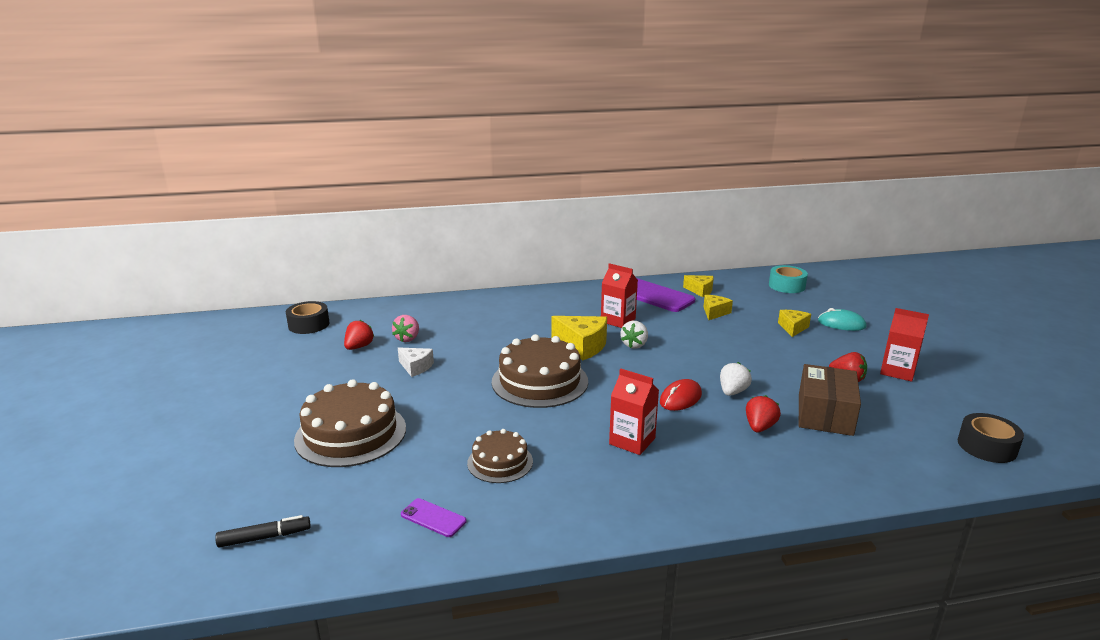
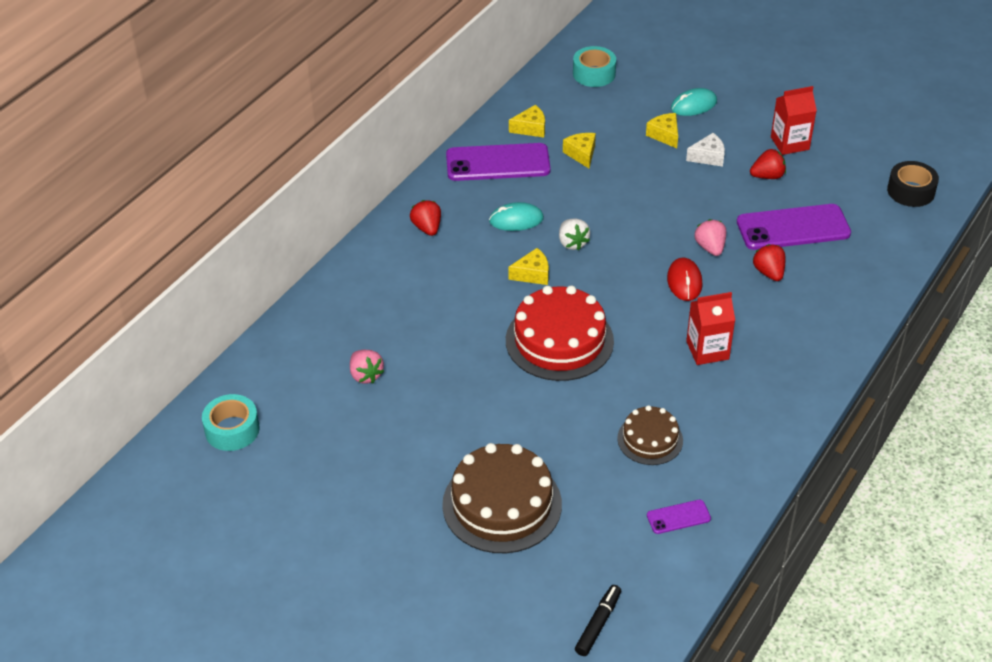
camera: 45 degrees left, 20 degrees up
black tape [286,301,330,334] -> turquoise tape [202,394,260,451]
red strawberry [344,320,374,350] -> red strawberry moved to [410,200,441,236]
white cheese [398,347,434,377] -> white cheese moved to [686,133,725,167]
brown cake [492,334,588,408] -> red cake [506,286,614,381]
yellow cheese [552,316,607,360] -> yellow cheese [508,248,549,285], size x0.61
red carton [601,263,638,328] -> turquoise mouse [489,202,544,231]
white strawberry [720,362,752,396] -> pink strawberry [695,219,726,256]
brown box [799,364,861,436] -> purple phone [737,204,851,250]

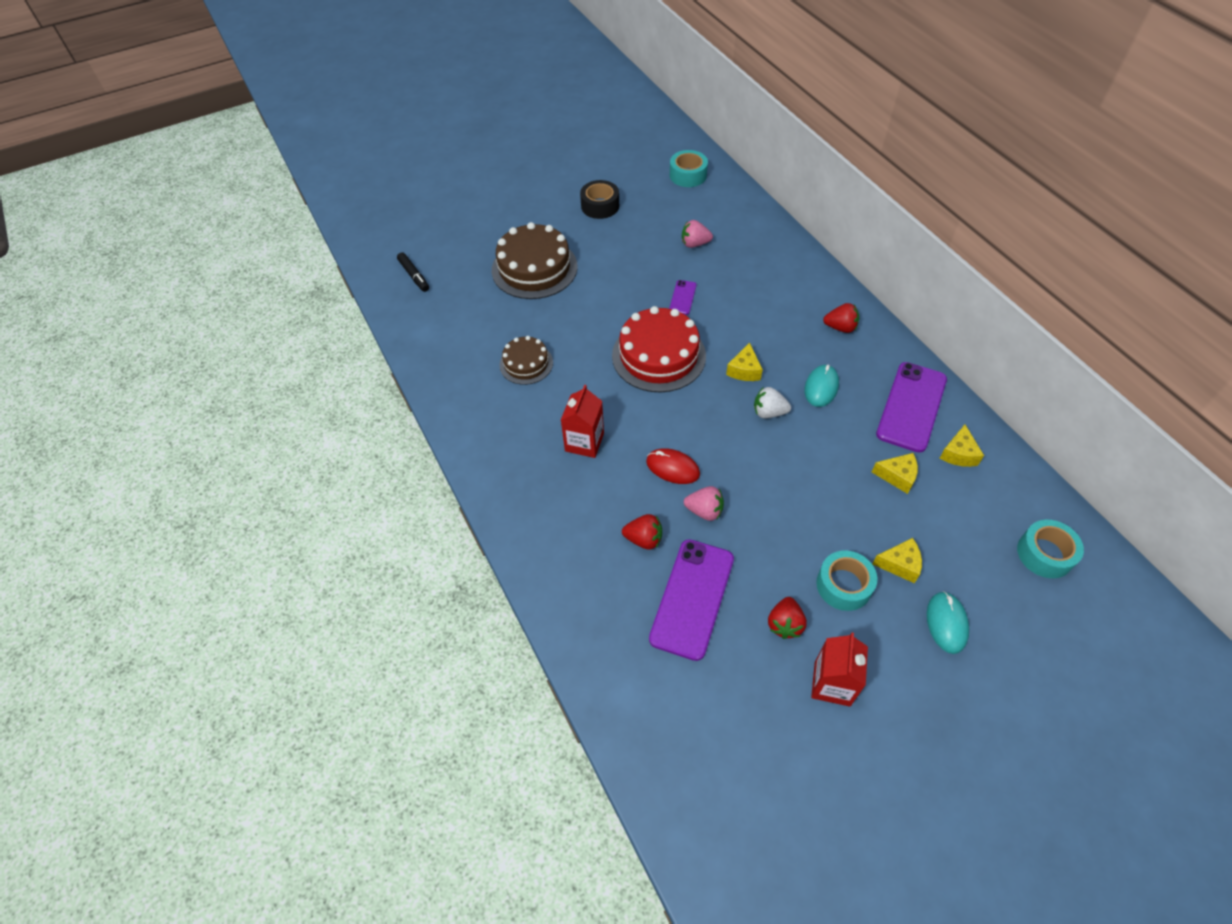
camera: 120 degrees right, 10 degrees up
purple phone [647,500,711,534] -> purple phone moved to [669,280,697,315]
white cheese [686,133,725,167] -> turquoise tape [816,551,877,611]
black tape [887,161,939,207] -> black tape moved to [580,180,619,219]

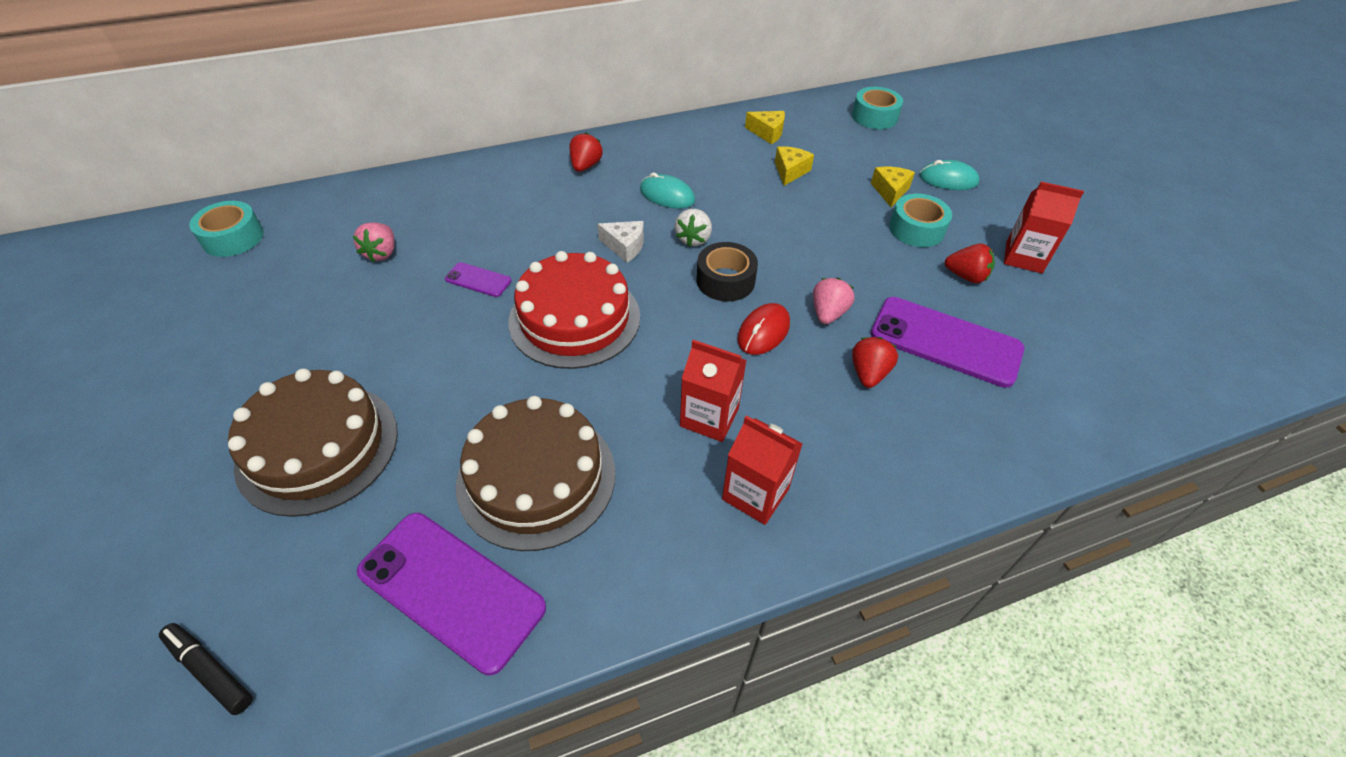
camera: 85 degrees left, 5 degrees down
black marker [397,252,429,292] -> black marker turned 120 degrees counterclockwise [159,623,253,715]
brown cake [500,336,553,385] -> brown cake [456,396,615,551], size x1.76
black tape [580,180,619,219] -> black tape moved to [697,242,758,301]
yellow cheese [726,343,763,381] -> white cheese [598,221,644,263]
purple phone [876,362,947,453] -> purple phone moved to [357,513,546,675]
none -> red carton [722,416,803,525]

